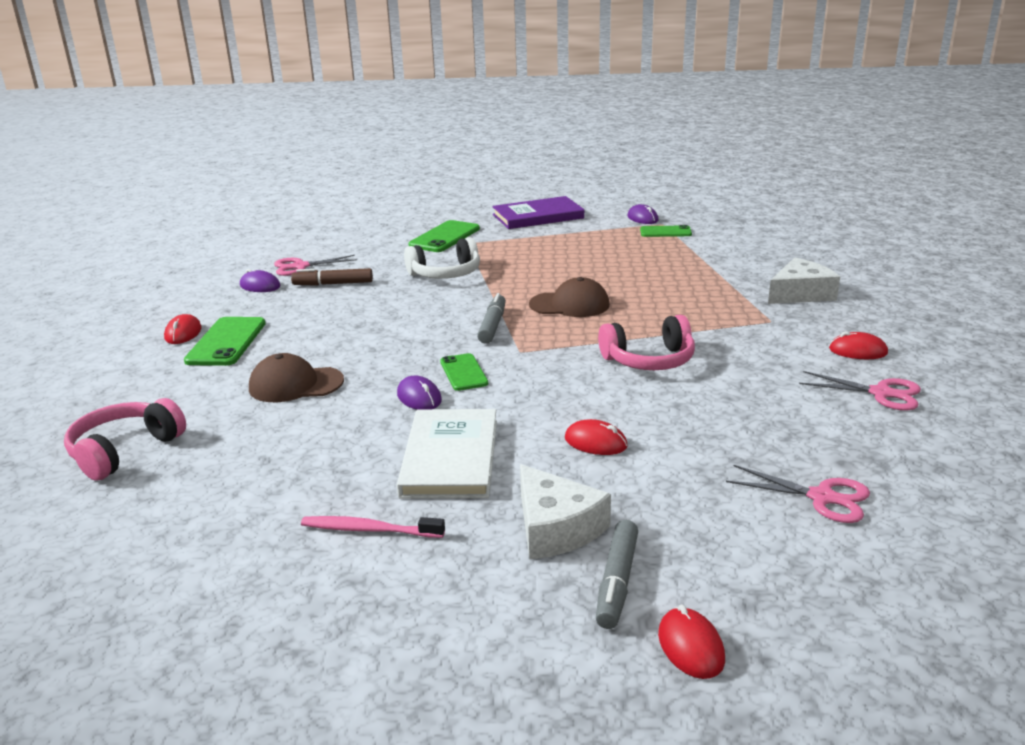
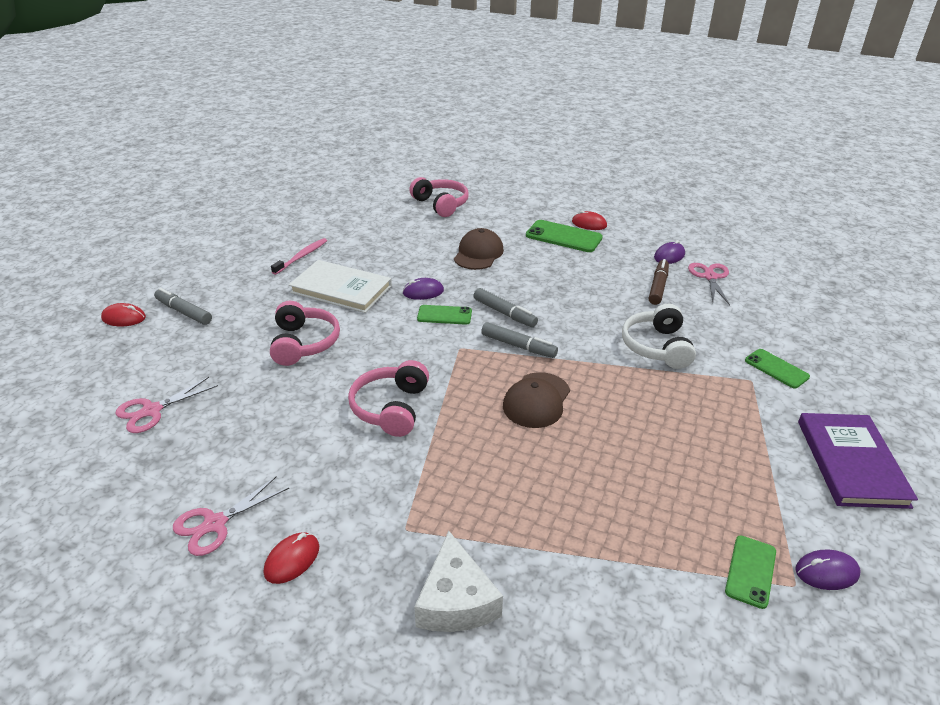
camera: 110 degrees right, 10 degrees up
green phone [408,220,480,252] -> green phone [745,349,810,389], size x0.63
white cheese [520,464,611,560] -> none
red mouse [565,419,628,455] -> pink headphones [270,301,340,366]
none -> grey marker [474,288,538,327]

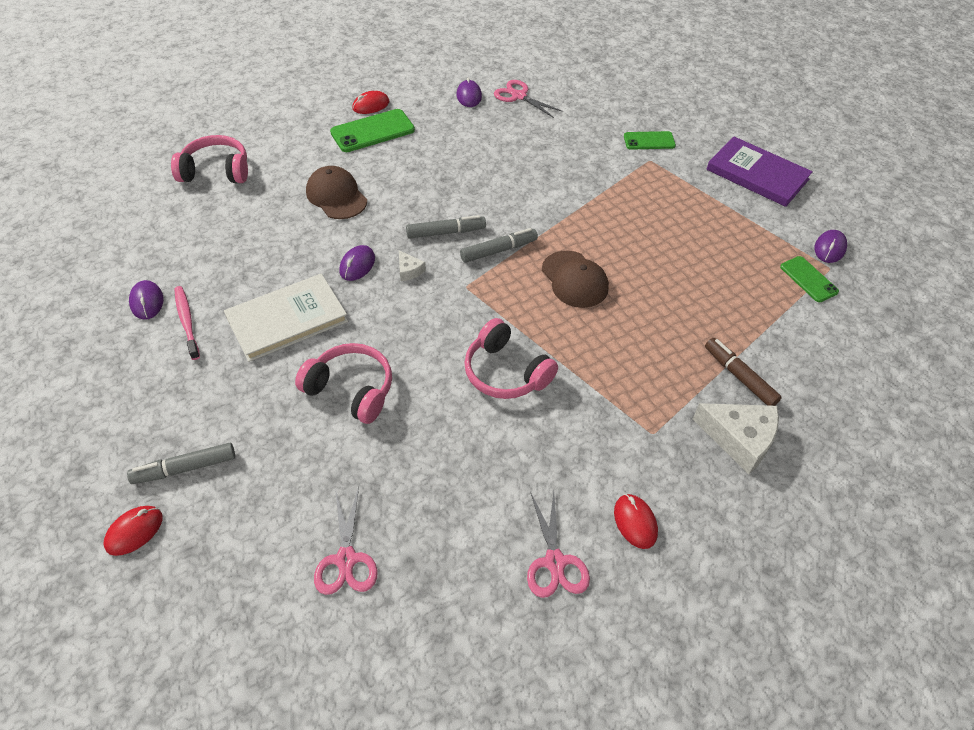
camera: 55 degrees left, 15 degrees up
green phone [417,305,472,325] -> white cheese [399,250,426,281]
white headphones [622,304,696,369] -> none
brown marker [649,259,669,305] -> brown marker moved to [705,338,782,406]
none -> purple mouse [129,280,164,319]

